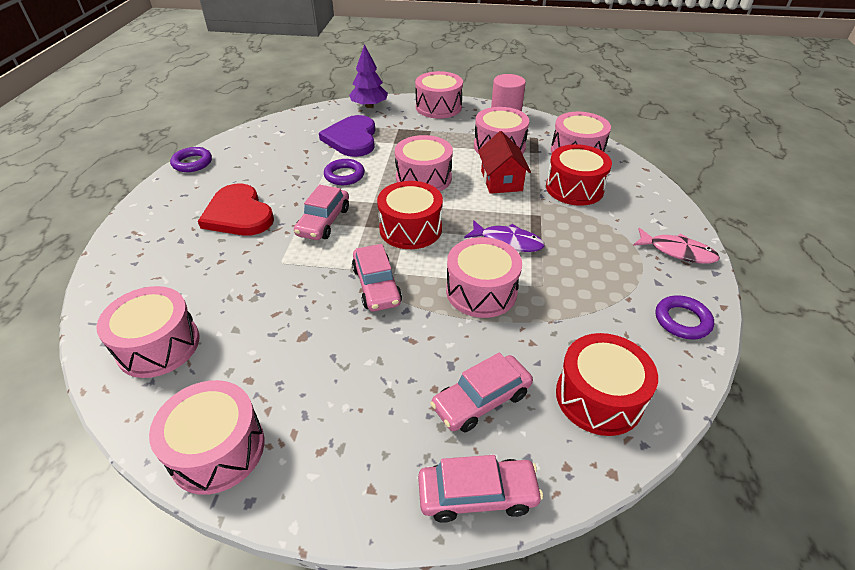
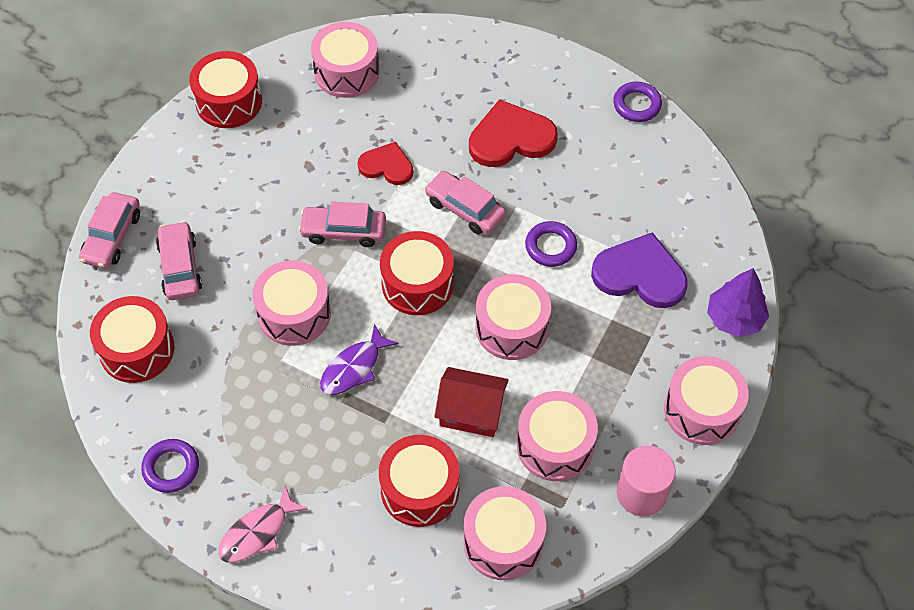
camera: 110 degrees right, 15 degrees up
pink drum [149,380,264,495] -> red drum [189,51,262,128]
none -> red heart [358,142,413,185]

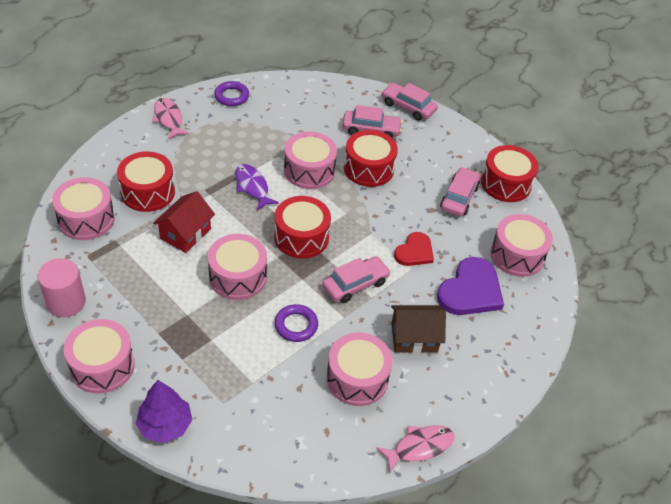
camera: 105 degrees right, 10 degrees down
red drum [90,296,174,383] -> red drum moved to [344,130,398,187]
pink car [298,201,386,247] -> pink car moved to [440,167,480,217]
red heart [469,99,558,167] -> brown house [391,305,446,353]
pink drum [517,391,598,481] -> pink drum moved to [326,333,393,406]
purple heart [591,232,688,308] -> purple heart moved to [437,257,504,315]
purple ring [613,82,662,122] -> pink fish [376,425,454,474]

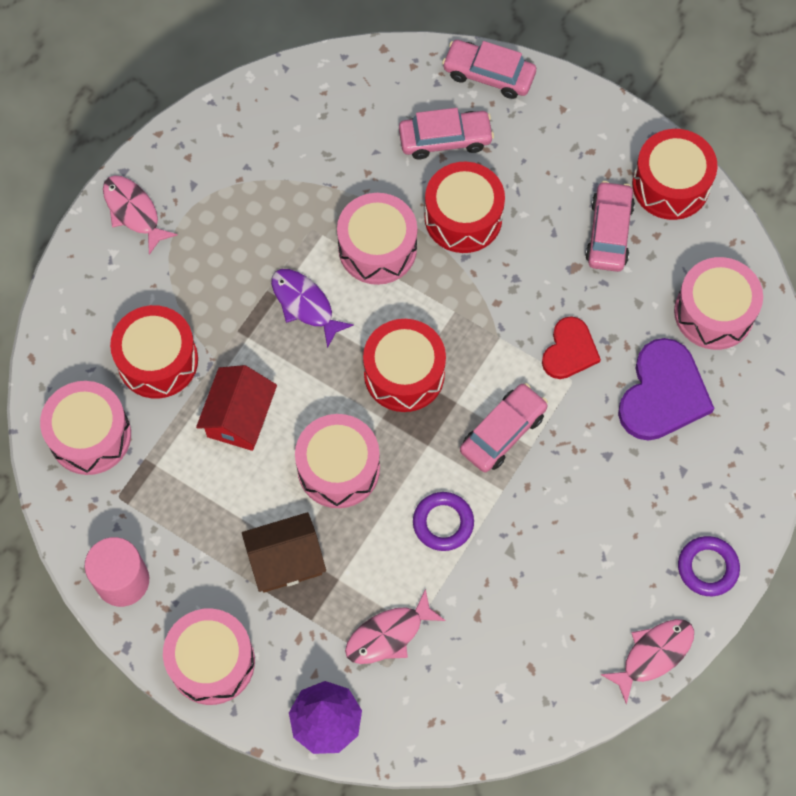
camera: 10 degrees left, 20 degrees up
purple ring [214,81,249,106] -> purple ring moved to [678,536,740,596]
pink drum [326,333,393,406] -> none
brown house [391,305,446,353] -> brown house moved to [242,512,326,593]
none -> pink fish [345,588,446,664]

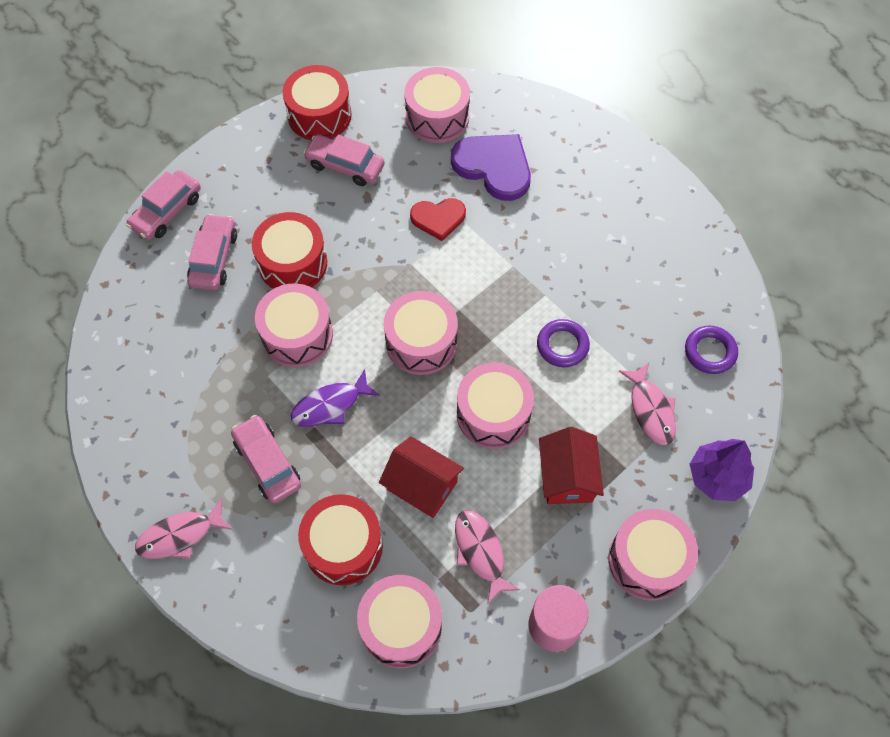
camera: 75 degrees left, 5 degrees down
brown house [242,512,326,593] -> red house [539,427,604,504]
red drum [363,319,446,412] -> pink drum [384,291,458,375]
pink car [460,383,548,472] -> pink car moved to [231,415,301,503]
red heart [542,316,601,379] -> red heart turned 135 degrees clockwise [410,198,466,241]
pink fish [601,619,694,704] -> pink fish moved to [455,510,520,605]
purple ring [678,536,740,596] -> purple ring moved to [685,326,738,374]

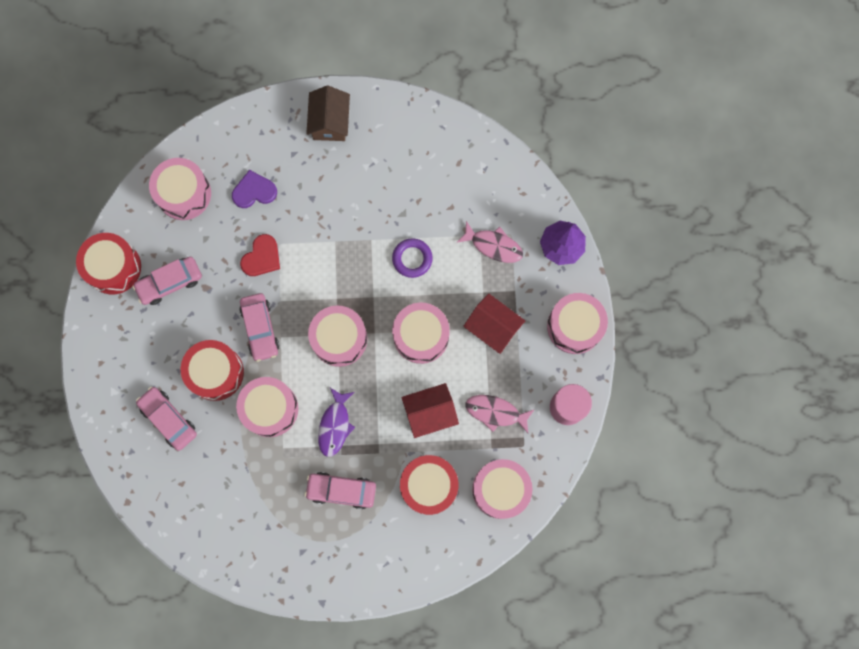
camera: 50 degrees left, 15 degrees up
pink car [126,170,201,240] -> pink car moved to [239,293,280,362]
pink fish [135,498,233,559] -> none
purple heart [451,134,531,201] -> purple heart [232,170,277,208], size x0.62
purple ring [685,326,738,374] -> none
none -> brown house [306,86,350,141]

